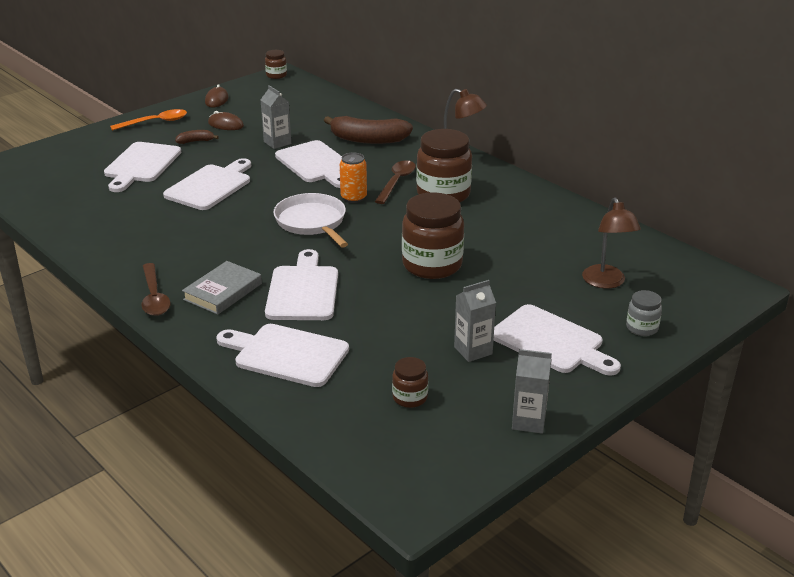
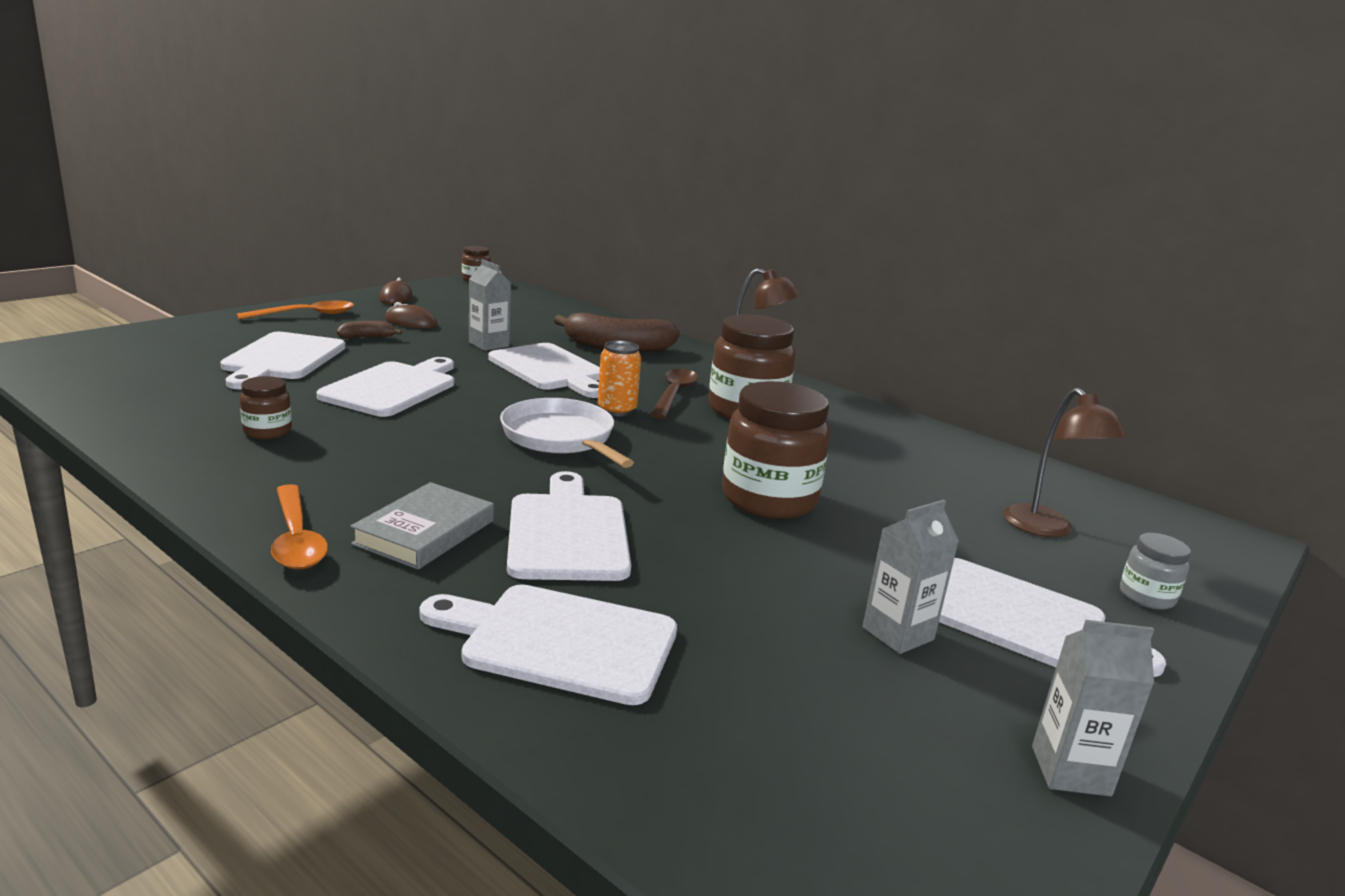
camera: 10 degrees left, 10 degrees down
brown spoon [142,263,170,316] -> orange spoon [271,484,328,569]
brown jar [392,357,428,408] -> brown jar moved to [240,376,292,439]

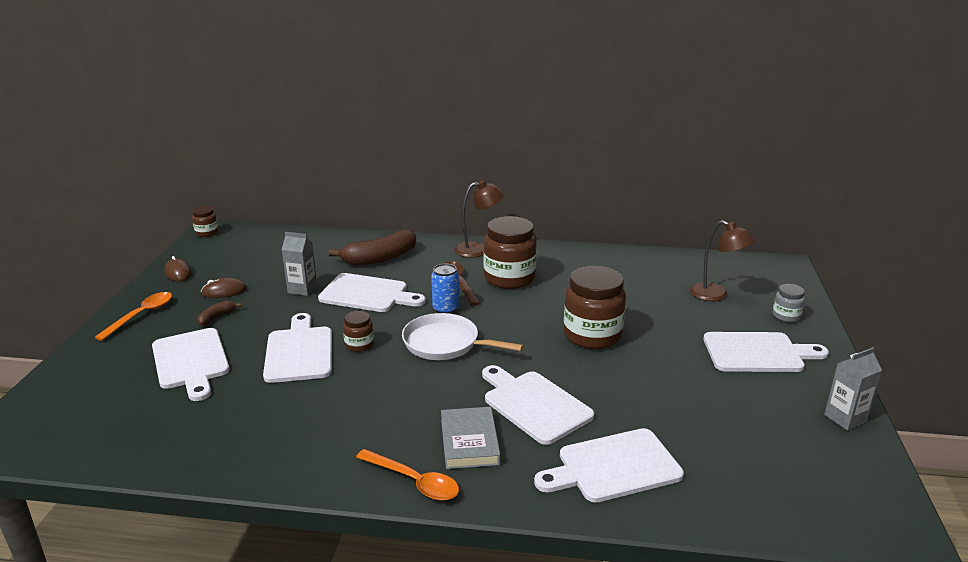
camera: 30 degrees left, 5 degrees up
brown jar [240,376,292,439] -> brown jar moved to [343,311,374,352]
orange can [598,340,641,416] -> blue can [431,264,459,314]
grey carton [862,499,959,654] -> none

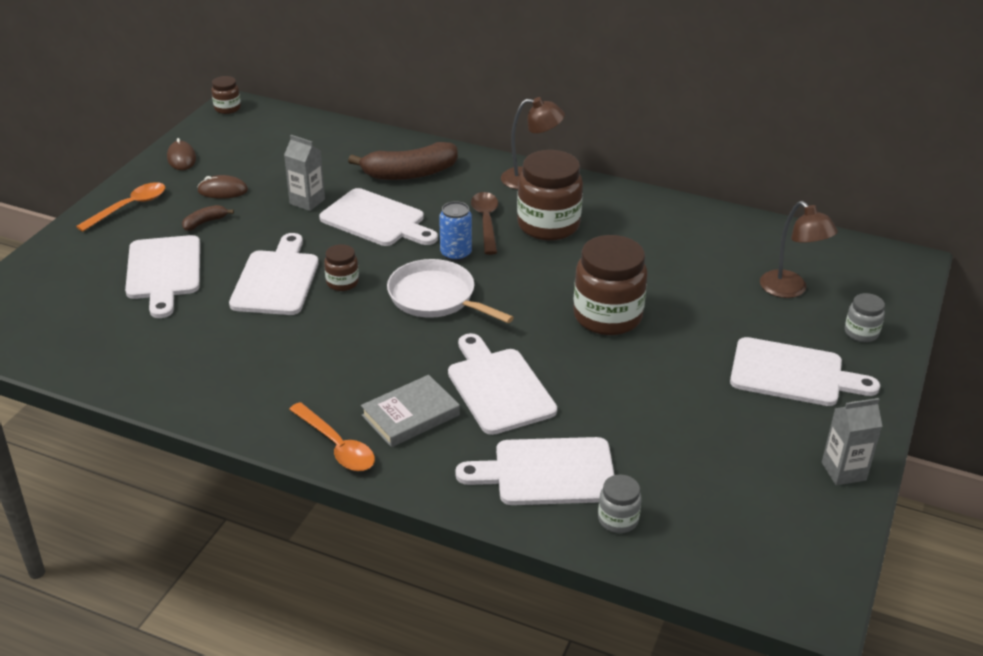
camera: 15 degrees right, 10 degrees up
grey book [441,407,501,469] -> grey book turned 45 degrees clockwise [361,375,460,447]
none -> grey jar [598,474,641,533]

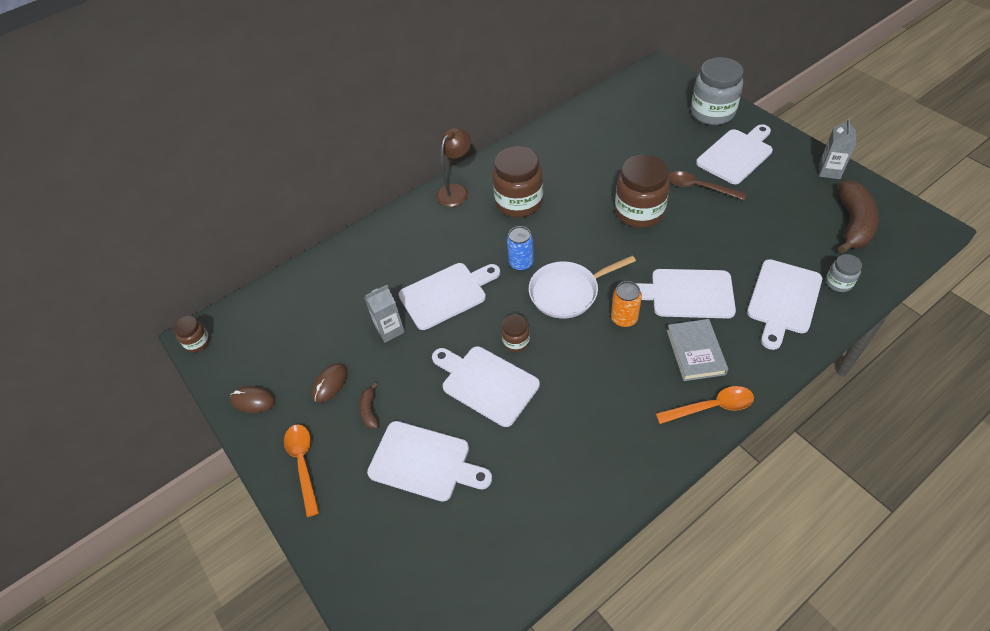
camera: 55 degrees left, 15 degrees up
brown banana [348,142,458,180] -> brown banana moved to [838,180,879,253]
brown spoon [471,192,498,255] -> brown spoon moved to [668,171,746,200]
brown lamp [760,201,838,298] -> none
grey jar [845,293,885,342] -> grey jar [691,57,743,125], size x2.05
none -> orange can [611,281,642,328]

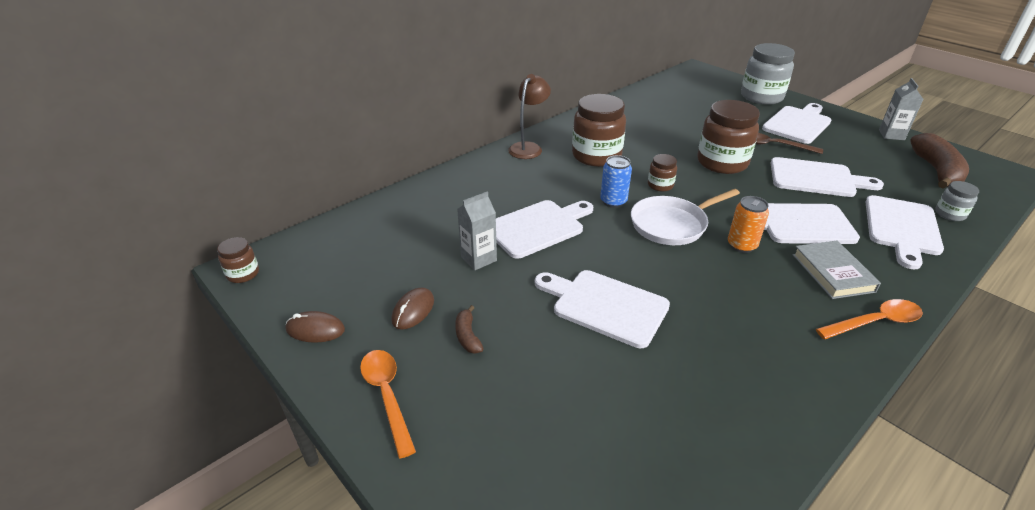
camera: 10 degrees left, 15 degrees down
white cutting board [367,421,492,502] -> white cutting board moved to [770,157,884,197]
brown jar [501,314,530,352] -> brown jar moved to [648,154,677,192]

